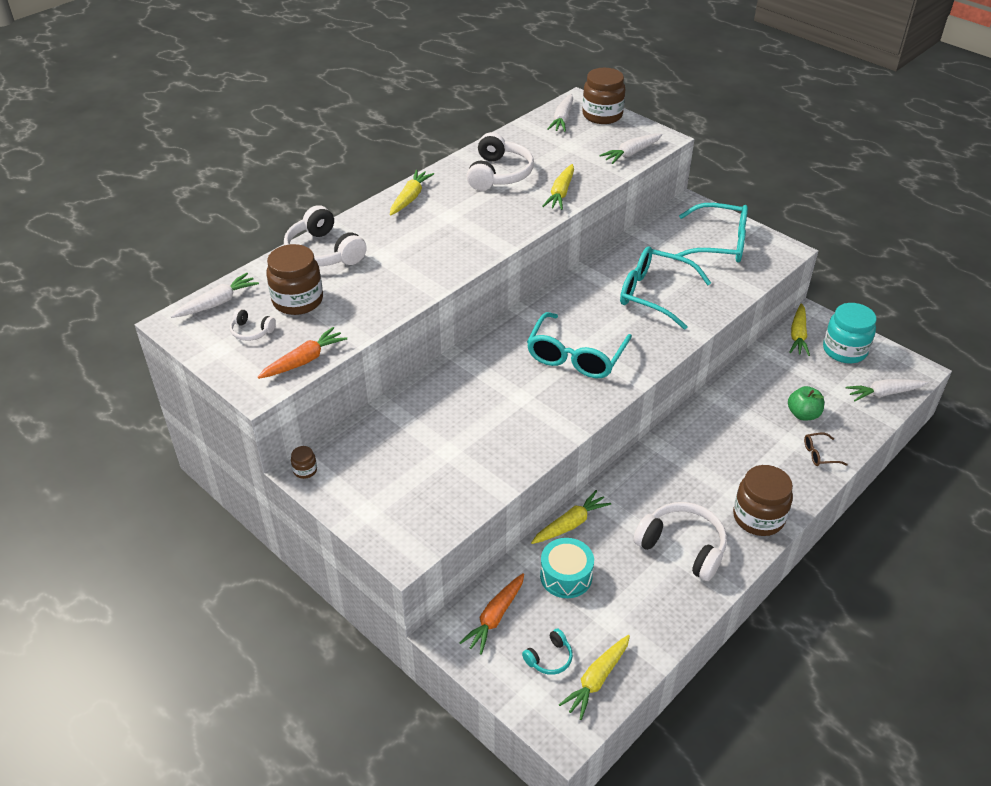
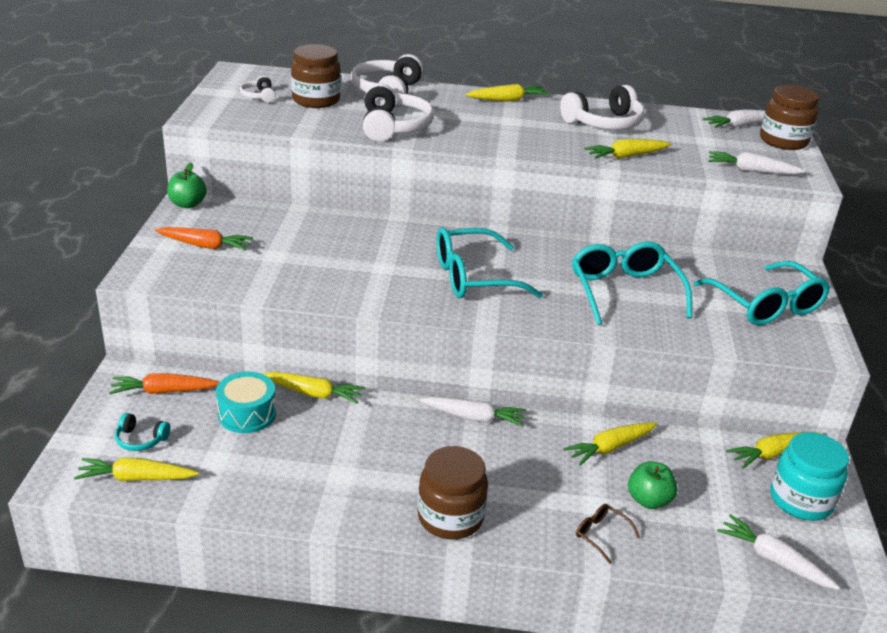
camera: 50 degrees right, 10 degrees down
white carrot [170,273,259,318] -> white carrot moved to [419,397,526,427]
orange carrot [258,327,347,379] -> orange carrot moved to [155,227,253,250]
brown jar [291,446,317,479] -> green apple [167,163,207,208]
white headphones [633,502,727,581] -> white headphones moved to [363,83,434,142]
none -> yellow carrot [563,422,658,466]

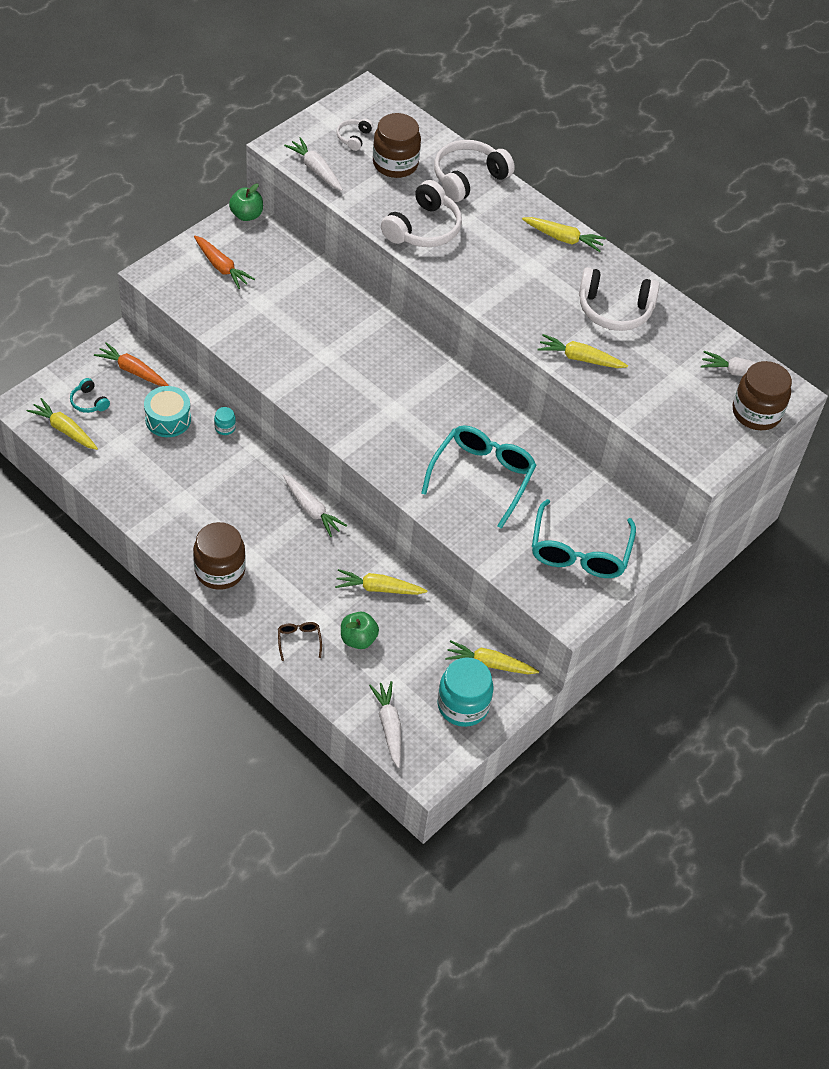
camera: 35 degrees right, 20 degrees up
yellow carrot [262,372,365,404] -> turquoise jar [214,407,236,435]
turquoise glasses [437,227,543,298] -> none
white carrot [709,151,806,174] -> white carrot moved to [284,137,343,191]

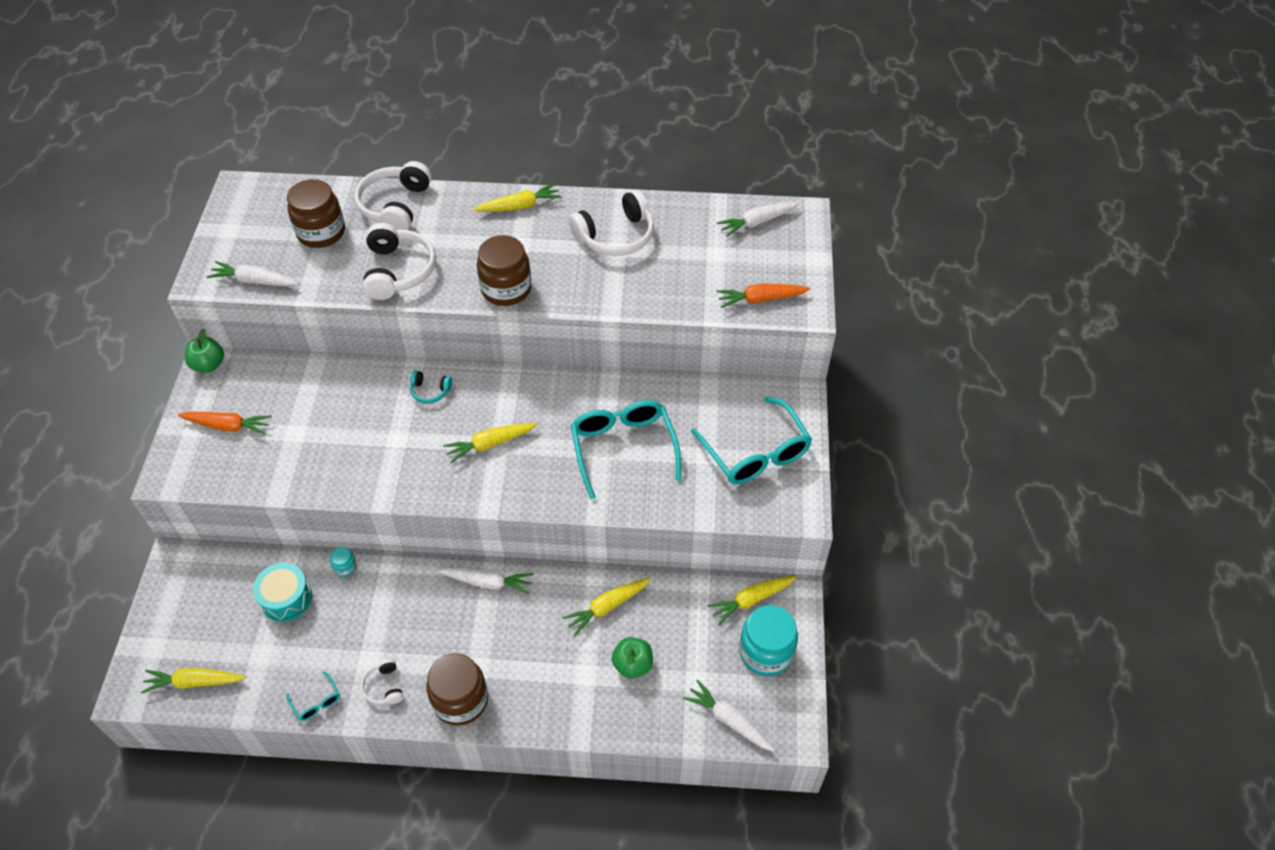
camera: 35 degrees left, 0 degrees up
turquoise headphones [70,378,110,413] -> turquoise headphones moved to [410,370,452,404]
orange carrot [94,342,169,386] -> orange carrot moved to [716,284,810,308]
brown glasses [278,622,322,661] -> none
white headphones [337,118,373,151] -> white headphones moved to [361,658,403,704]
yellow carrot [537,334,628,368] -> yellow carrot moved to [443,423,537,463]
brown jar [733,361,792,430] -> brown jar moved to [477,235,532,306]
none -> turquoise glasses [287,671,340,721]

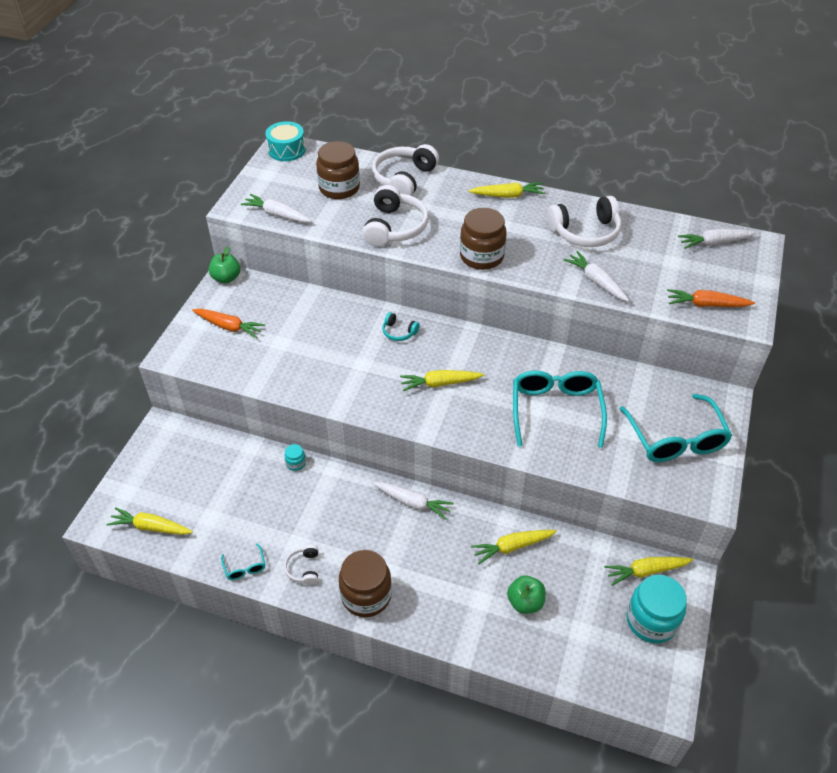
camera: 15 degrees right, 5 degrees down
turquoise drum [253,563,312,622] -> turquoise drum moved to [265,121,306,161]
white carrot [683,680,775,752] -> white carrot moved to [563,251,629,301]

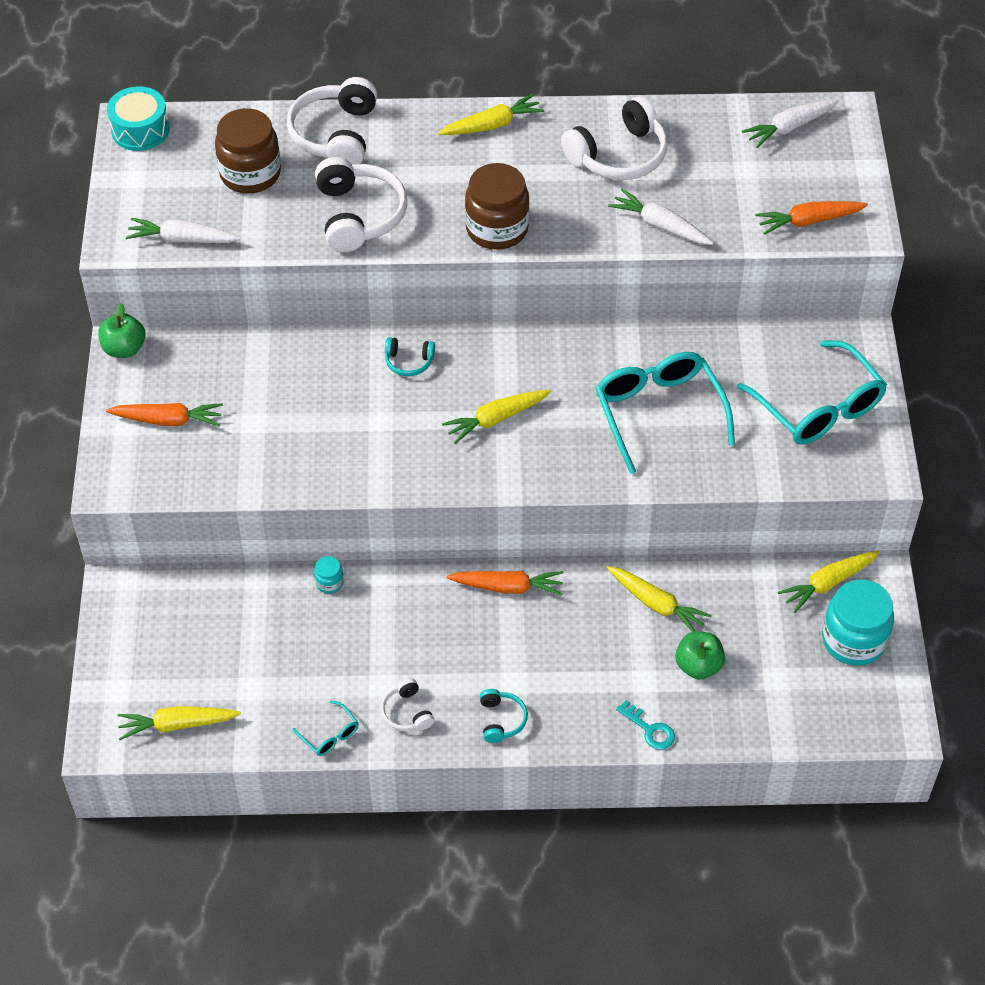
camera: 20 degrees left, 5 degrees up
brown jar [339,550,392,617] -> turquoise headphones [480,689,528,743]
white carrot [372,482,454,520] -> orange carrot [447,571,563,596]
yellow carrot [471,530,557,564] -> yellow carrot turned 105 degrees counterclockwise [606,566,712,632]
none -> turquoise key [616,700,675,750]

